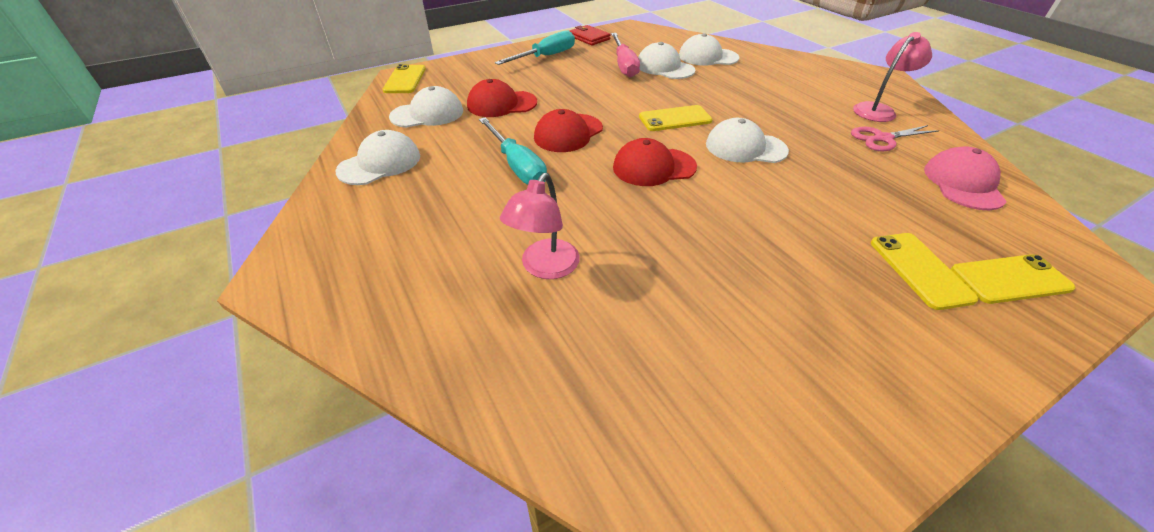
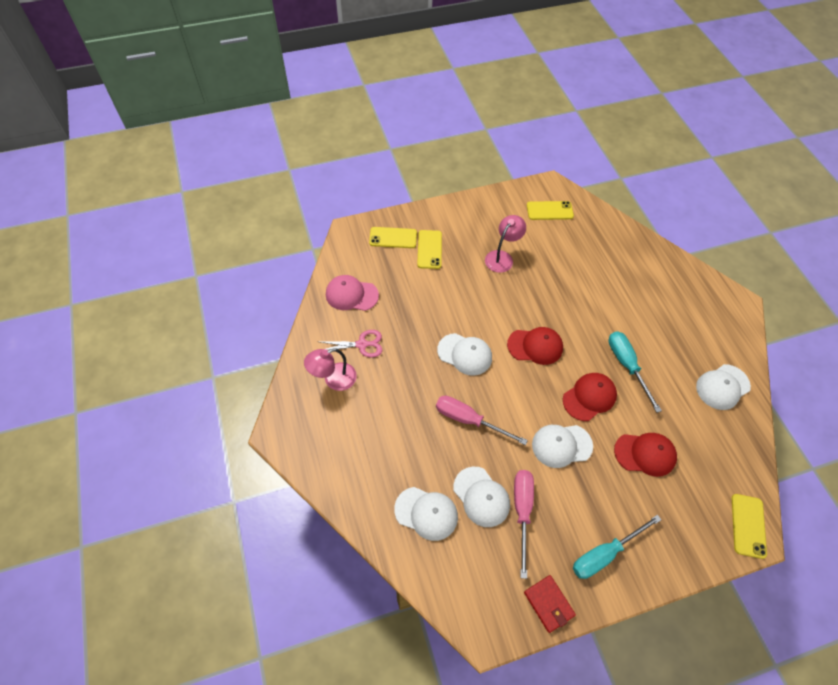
camera: 170 degrees left, 15 degrees up
white cap [389,86,463,128] -> white cap moved to [532,425,593,468]
pink lamp [500,173,580,279] -> pink lamp moved to [485,215,526,273]
yellow phone [639,105,712,131] -> yellow phone moved to [527,201,574,220]
pink cap [924,146,1007,210] -> pink cap turned 75 degrees clockwise [326,275,379,311]
none -> pink screwdriver [436,396,528,445]

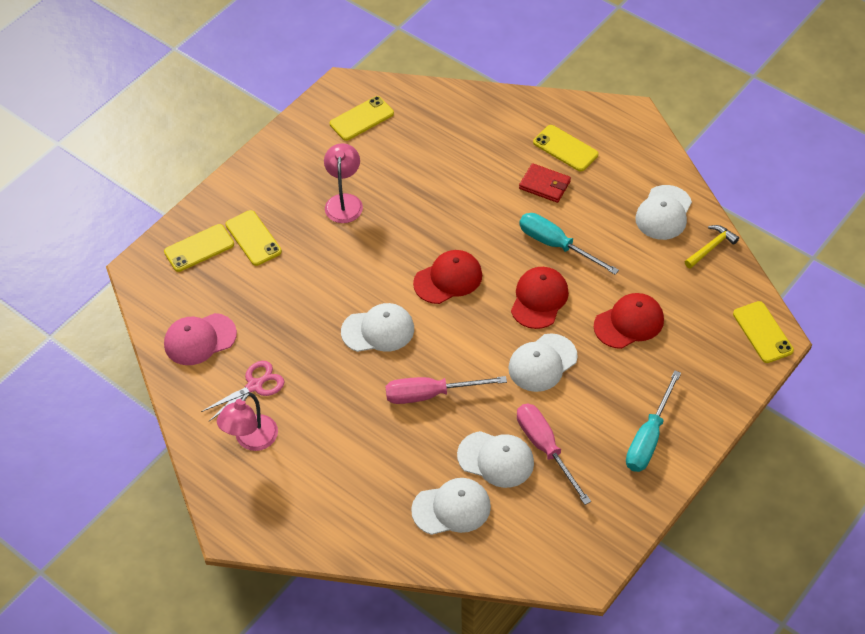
camera: 30 degrees left, 5 degrees down
red wallet [524,575,576,633] -> red wallet moved to [519,163,571,203]
none -> yellow phone [533,125,598,171]
none -> yellow hammer [685,225,739,269]

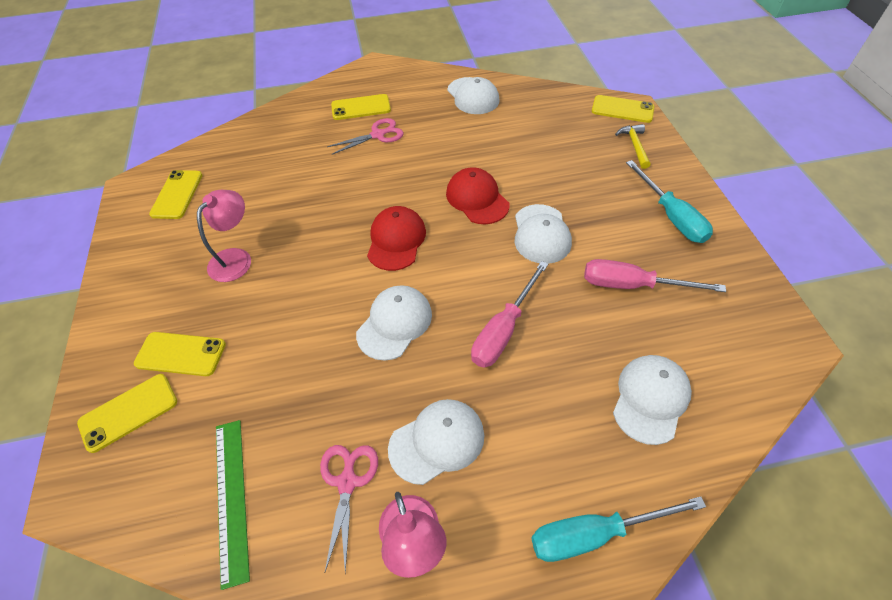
camera: 50 degrees left, 0 degrees up
yellow phone [164,224,234,272] -> yellow phone turned 45 degrees clockwise [77,374,177,453]
pink cap [164,313,237,365] -> green ruler [216,420,250,590]
pink lamp [324,143,363,223] -> pink lamp turned 75 degrees clockwise [197,190,251,282]
white cap [457,431,534,488] -> white cap moved to [388,399,484,485]
red wallet [519,163,571,203] -> pink scissors [327,118,403,155]
turquoise screwdriver [520,213,619,275] -> turquoise screwdriver moved to [531,496,706,562]
red cap [594,293,664,349] -> none
yellow hammer [685,225,739,269] -> yellow hammer moved to [615,124,651,169]

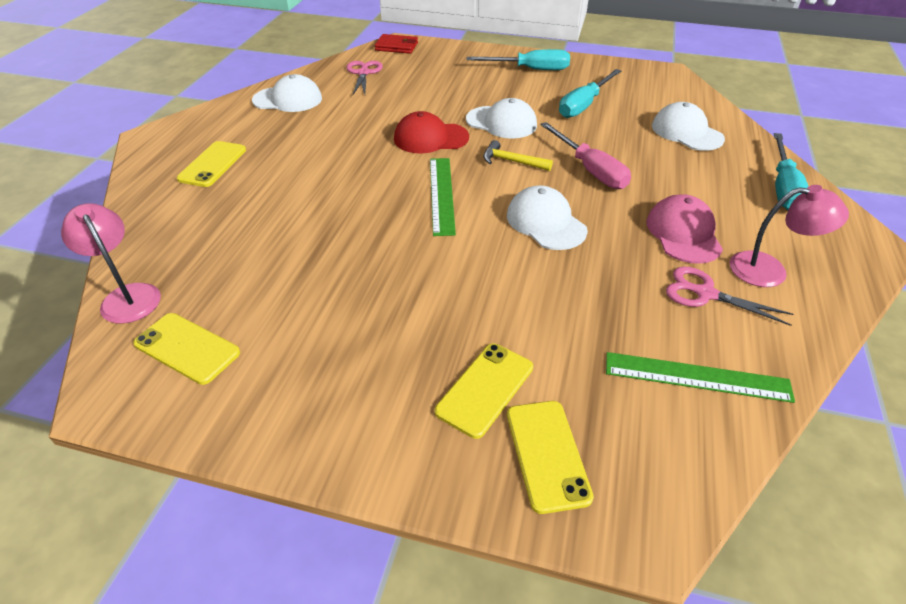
camera: 65 degrees left, 10 degrees down
pink lamp [197,190,251,282] -> pink lamp moved to [61,203,161,324]
pink scissors [327,118,403,155] -> pink scissors moved to [346,61,383,94]
red cap [367,206,426,271] -> green ruler [430,158,456,236]
white cap [388,399,484,485] -> pink cap [646,194,723,264]
pink screwdriver [584,259,726,292] -> turquoise screwdriver [559,69,621,118]
yellow phone [592,95,655,123] -> red wallet [375,34,418,54]
yellow hammer [615,124,651,169] -> yellow hammer moved to [484,140,553,171]

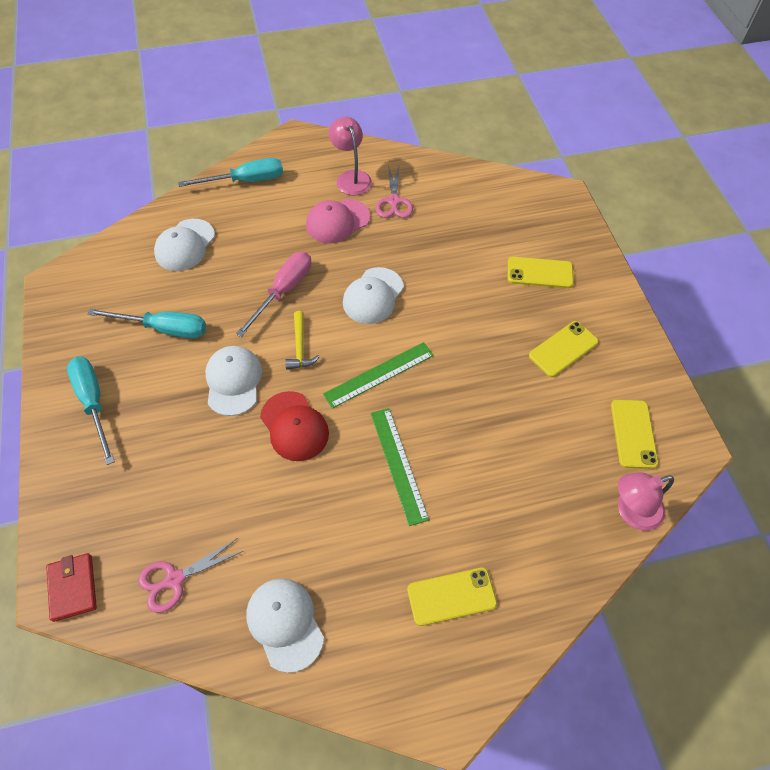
camera: 120 degrees left, 15 degrees up
pink lamp [61,203,161,324] -> pink lamp turned 45 degrees clockwise [618,472,674,531]
yellow phone [507,401,594,514] -> yellow phone moved to [529,321,599,377]
green ruler [606,352,795,403] -> green ruler moved to [371,408,429,526]

